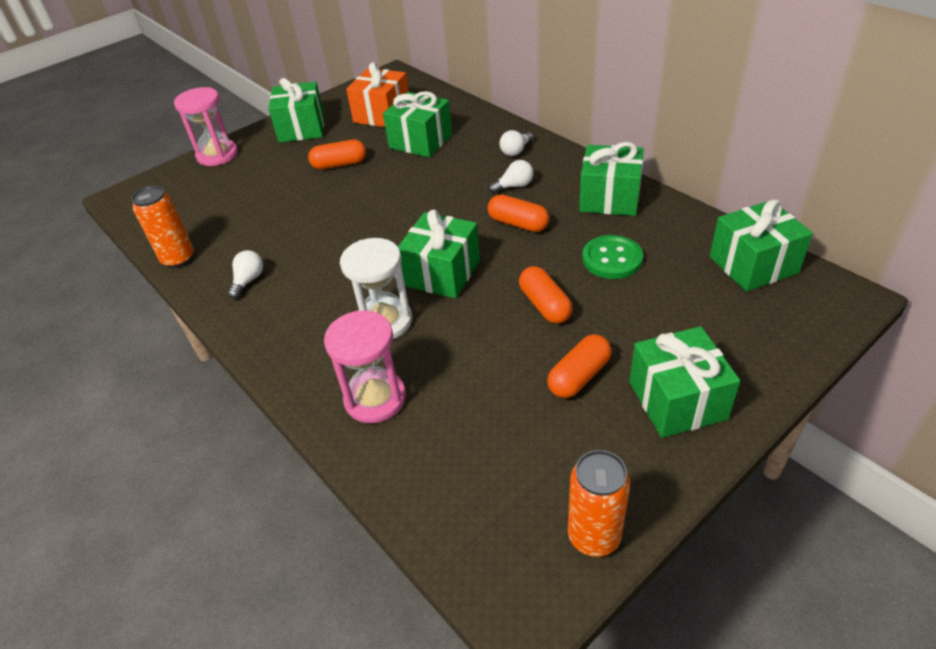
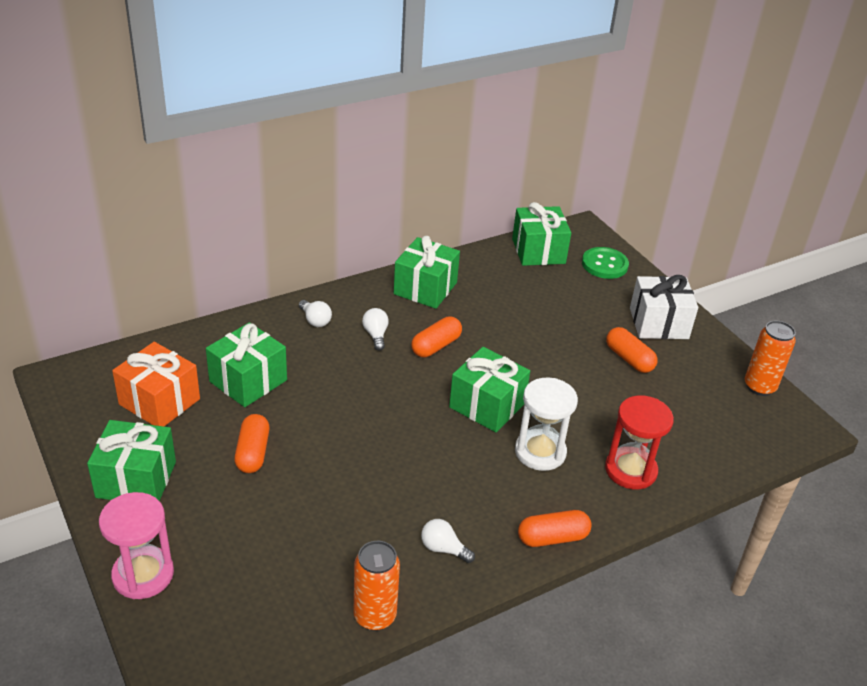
camera: 85 degrees left, 5 degrees down
pink hourglass [324,310,406,423] -> red hourglass [605,395,674,489]
orange capsule [519,266,573,324] -> orange capsule moved to [518,510,592,547]
green button [582,235,643,279] -> green button moved to [582,247,629,279]
green gift [629,326,740,438] -> white gift [630,275,698,339]

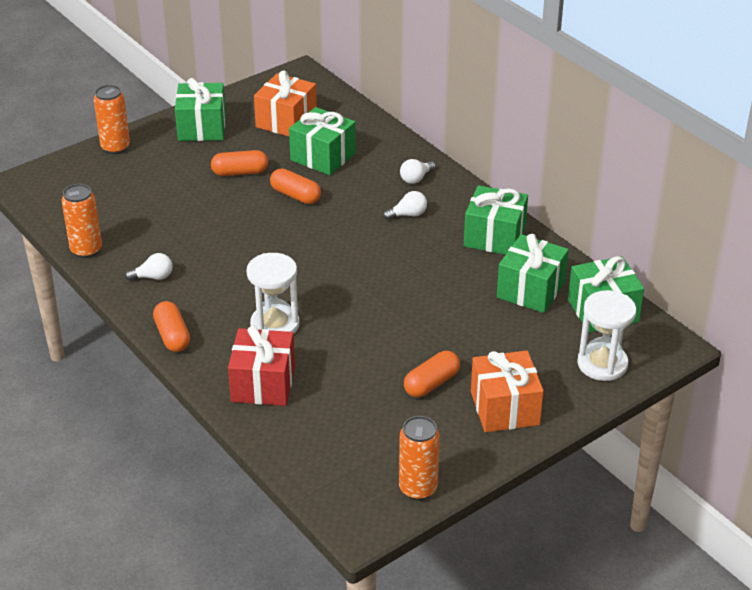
camera: 85 degrees right, 0 degrees up
pink hourglass [99,492,174,599] -> orange can [94,85,130,154]
orange capsule [411,316,462,357] -> orange capsule moved to [270,168,321,204]
white light bulb [421,519,475,563] -> white light bulb turned 60 degrees clockwise [125,253,173,281]
green gift [449,347,530,432] -> green gift moved to [497,234,569,313]
green button [582,247,629,279] -> white hourglass [577,290,636,381]
red hourglass [605,395,674,489] -> red gift [228,326,295,406]
white gift [630,275,698,339] -> orange gift [471,350,544,432]

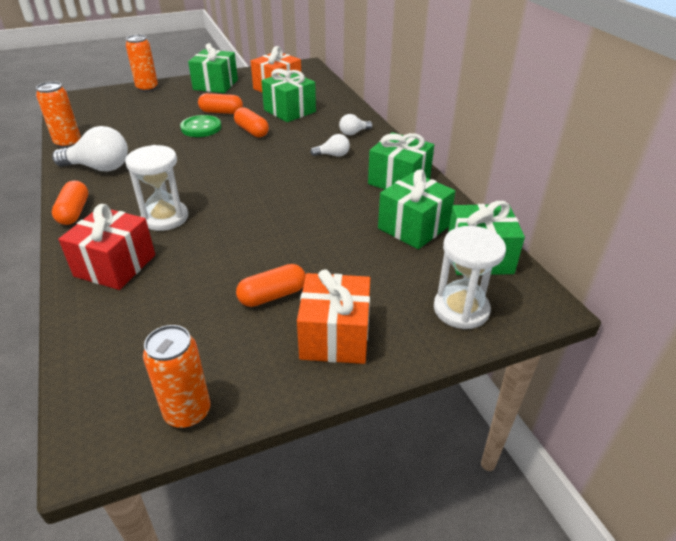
camera: 15 degrees right, 0 degrees up
white light bulb [125,253,173,281] -> white light bulb [52,126,128,171], size x1.91
none -> green button [180,115,221,137]

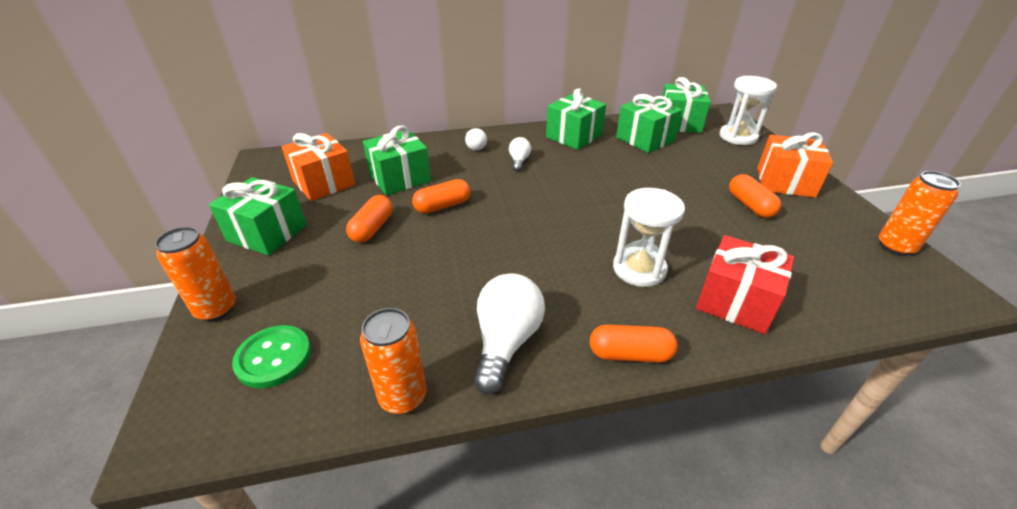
camera: 80 degrees left, 0 degrees up
green button [180,115,221,137] -> green button moved to [232,325,311,388]

